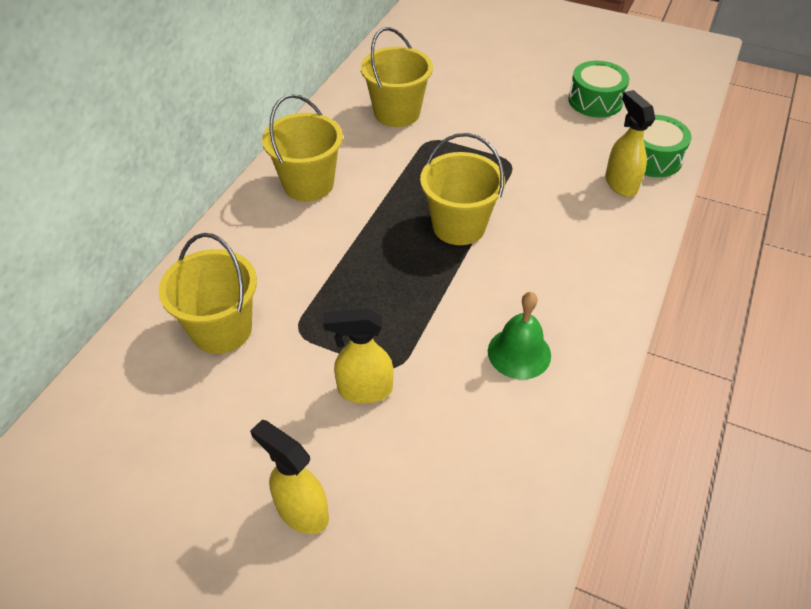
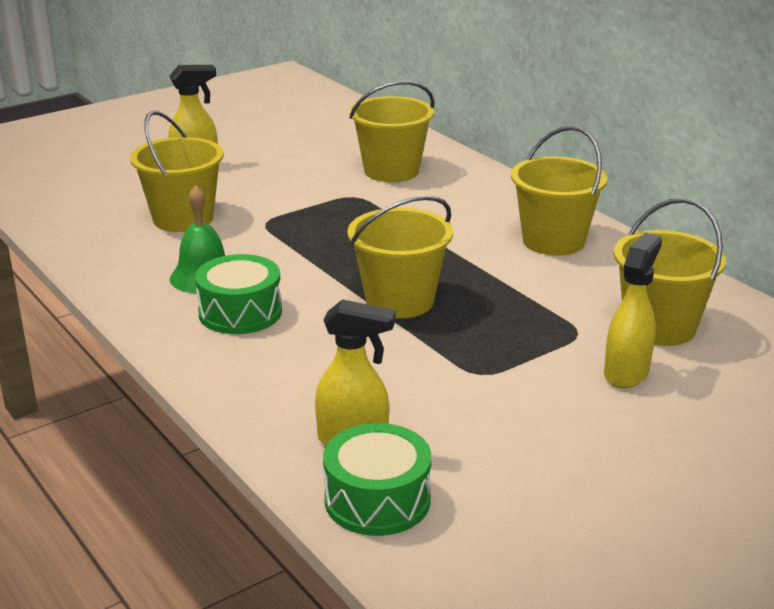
camera: 120 degrees right, 20 degrees down
yellow spray bottle [323,308,393,403] -> yellow spray bottle moved to [604,232,662,388]
green drum [568,61,629,117] -> green drum moved to [195,254,282,334]
none -> yellow bucket [130,111,224,232]

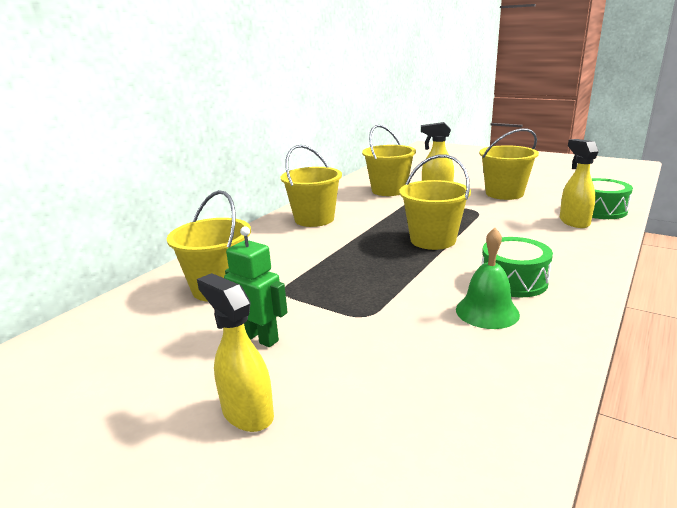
camera: 110 degrees left, 5 degrees down
yellow bucket [130,111,224,232] -> yellow bucket moved to [479,128,539,200]
none -> green robot [224,226,287,347]

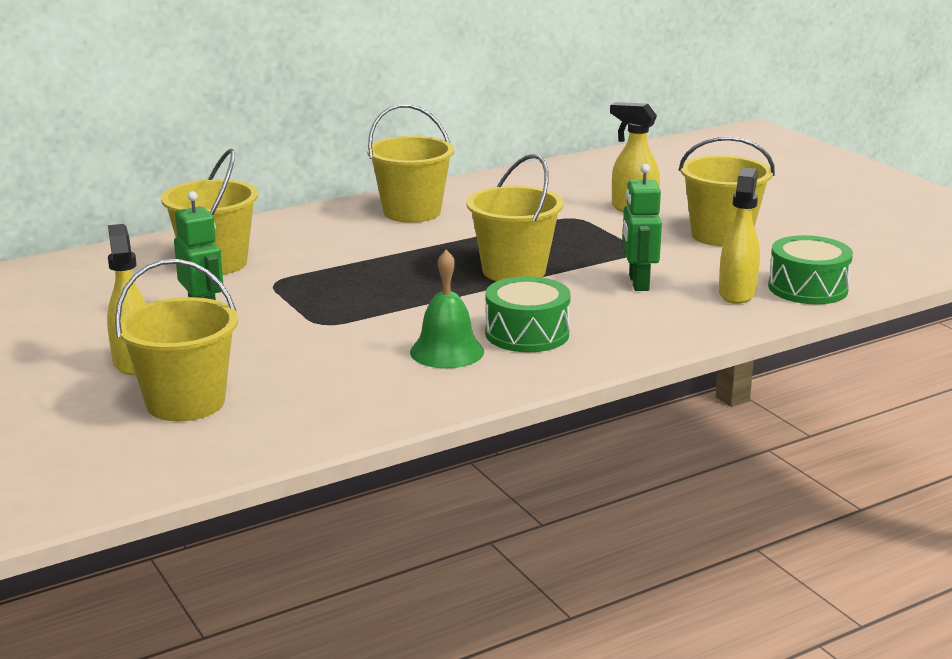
camera: 25 degrees right, 0 degrees up
yellow bucket [362,125,416,196] -> yellow bucket moved to [115,259,238,421]
none -> green robot [622,164,662,291]

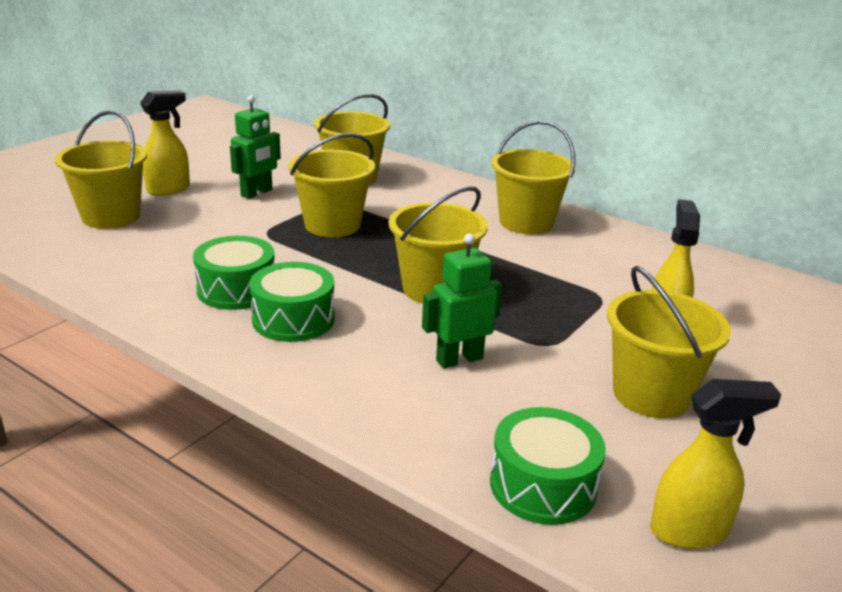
camera: 65 degrees right, 5 degrees up
green bell [410,250,484,368] -> green drum [193,236,275,310]
yellow spray bottle [719,168,760,304] -> yellow spray bottle moved to [650,379,782,549]
none -> yellow bucket [288,133,375,237]

